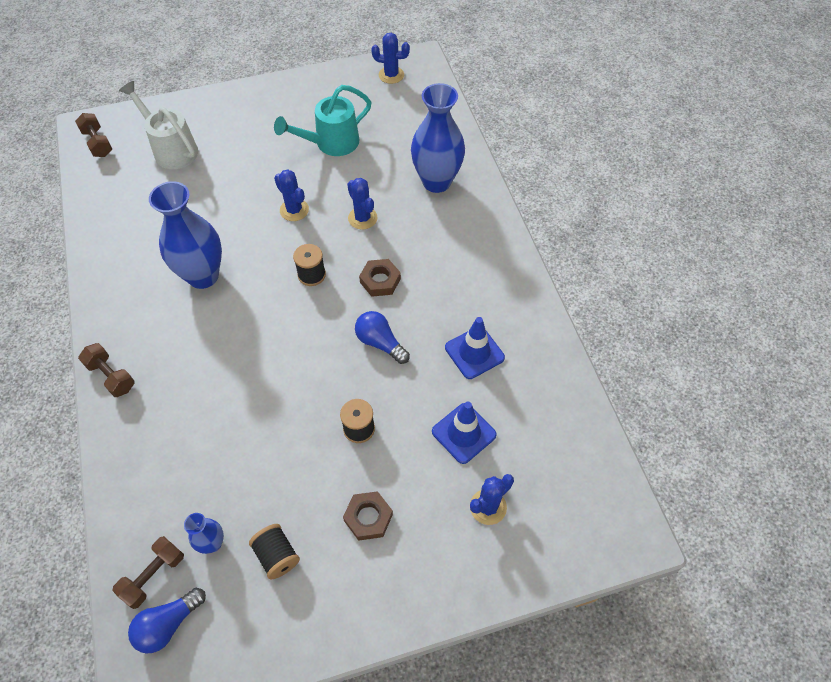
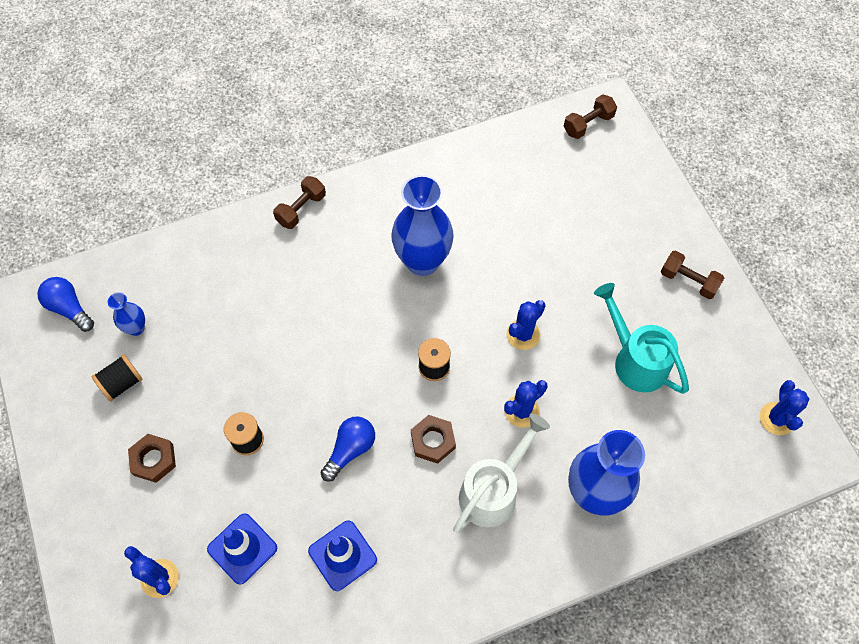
camera: 85 degrees right, 5 degrees up
brown dumbbell [112,536,184,609] -> brown dumbbell moved to [661,251,724,299]
white watering can [119,81,198,169] -> white watering can moved to [453,413,550,533]

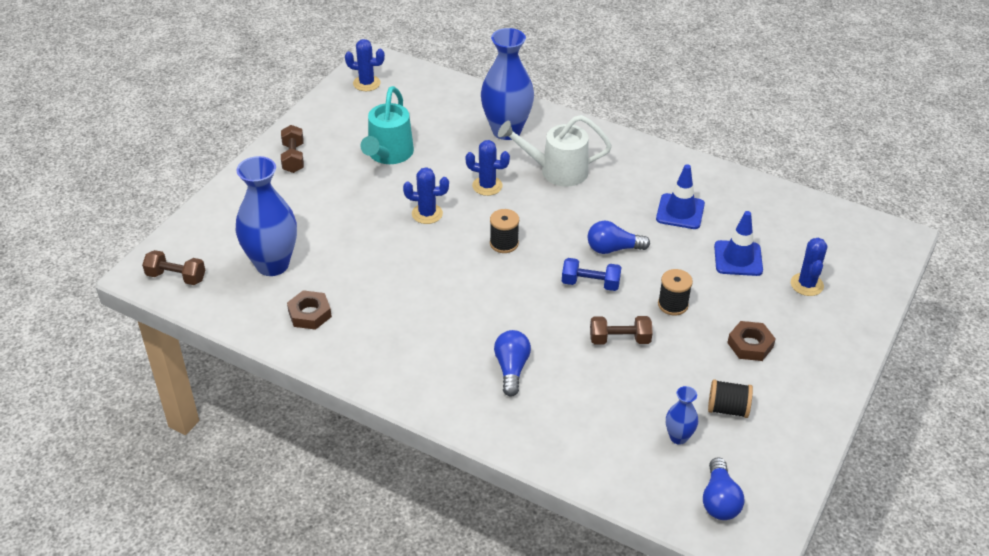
camera: 130 degrees left, 20 degrees down
brown dumbbell [273,176,326,229] -> brown dumbbell moved to [590,316,653,345]
blue vase [391,175,454,276] -> blue vase moved to [236,156,297,276]
brown nut [411,415,456,464] -> brown nut moved to [287,290,332,330]
blue cactus [760,380,809,435] -> blue cactus turned 45 degrees clockwise [345,39,385,91]
none -> blue light bulb [494,330,531,397]
none -> blue dumbbell [562,258,621,291]

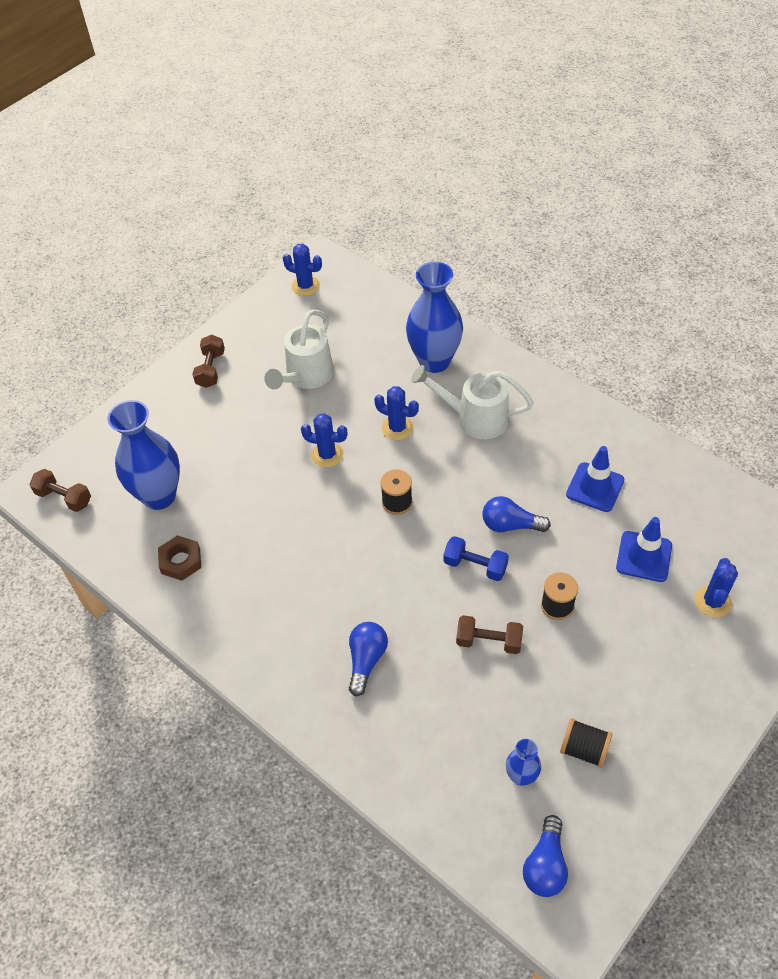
camera: 15 degrees right, 10 degrees up
turquoise watering can [360,86,414,164] -> white watering can [264,309,334,389]
brown nut [727,321,776,361] -> none

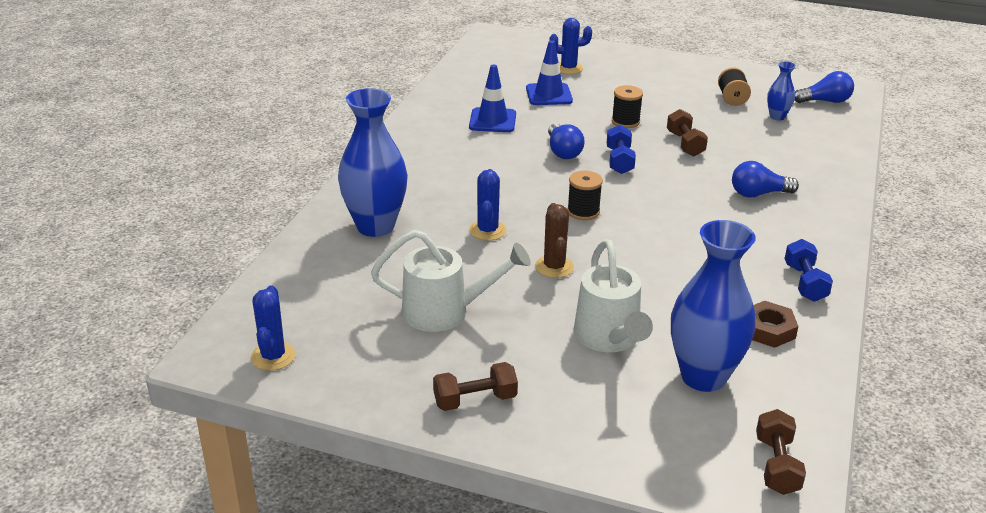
camera: 115 degrees left, 20 degrees down
blue cactus [301,413,348,468] -> brown cactus [535,203,574,278]
white watering can [411,365,534,439] -> white watering can moved to [574,239,653,352]
none -> blue dumbbell [784,239,833,302]

